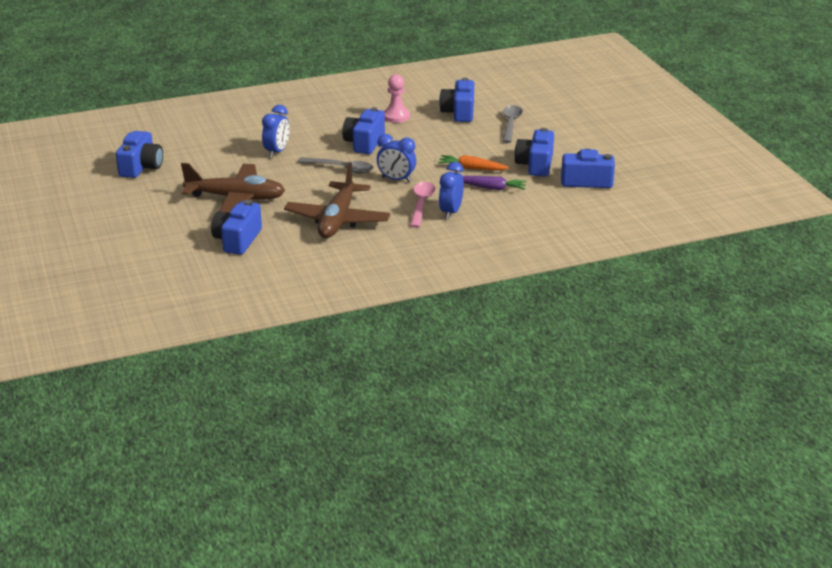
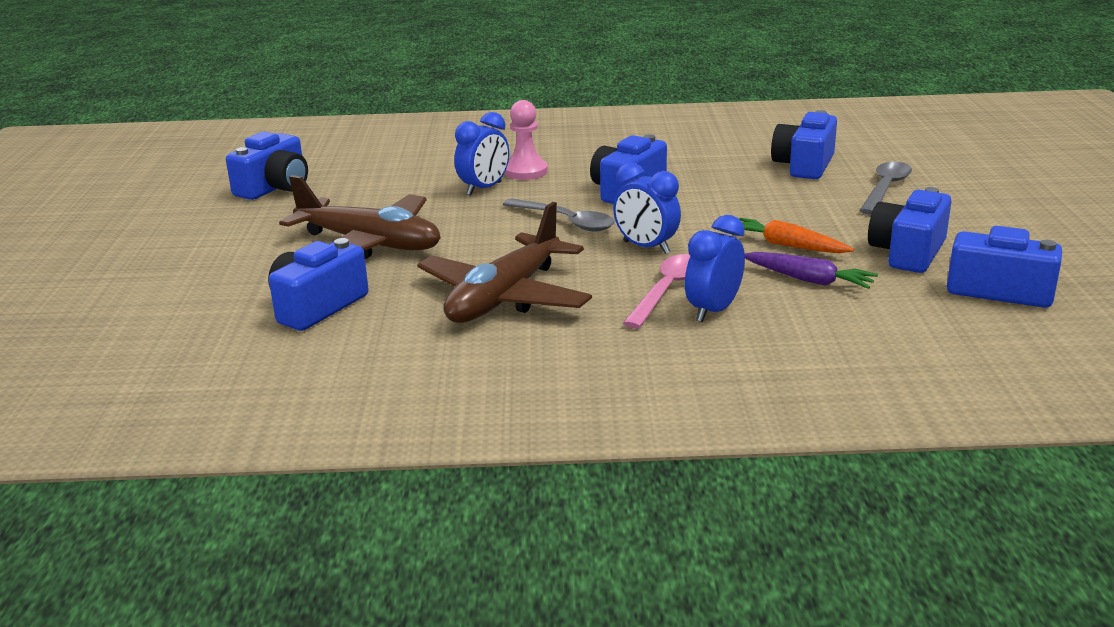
camera: 20 degrees right, 5 degrees down
pink pawn [384,74,410,123] -> pink pawn moved to [504,100,548,180]

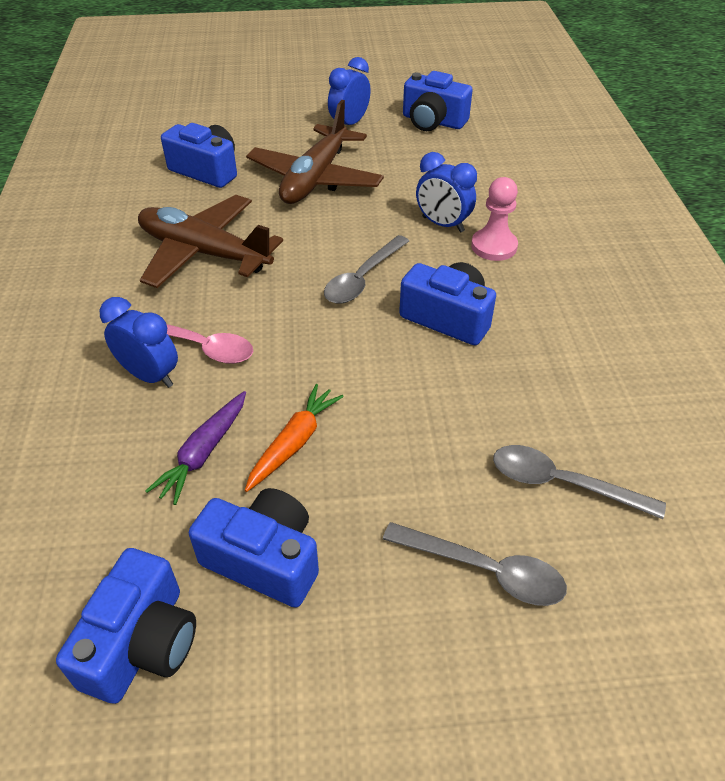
camera: 85 degrees right, 20 degrees up
blue clock [613,163,681,254] -> blue clock moved to [328,57,371,125]
blue camera [771,110,837,179] -> grey spoon [493,445,666,519]

